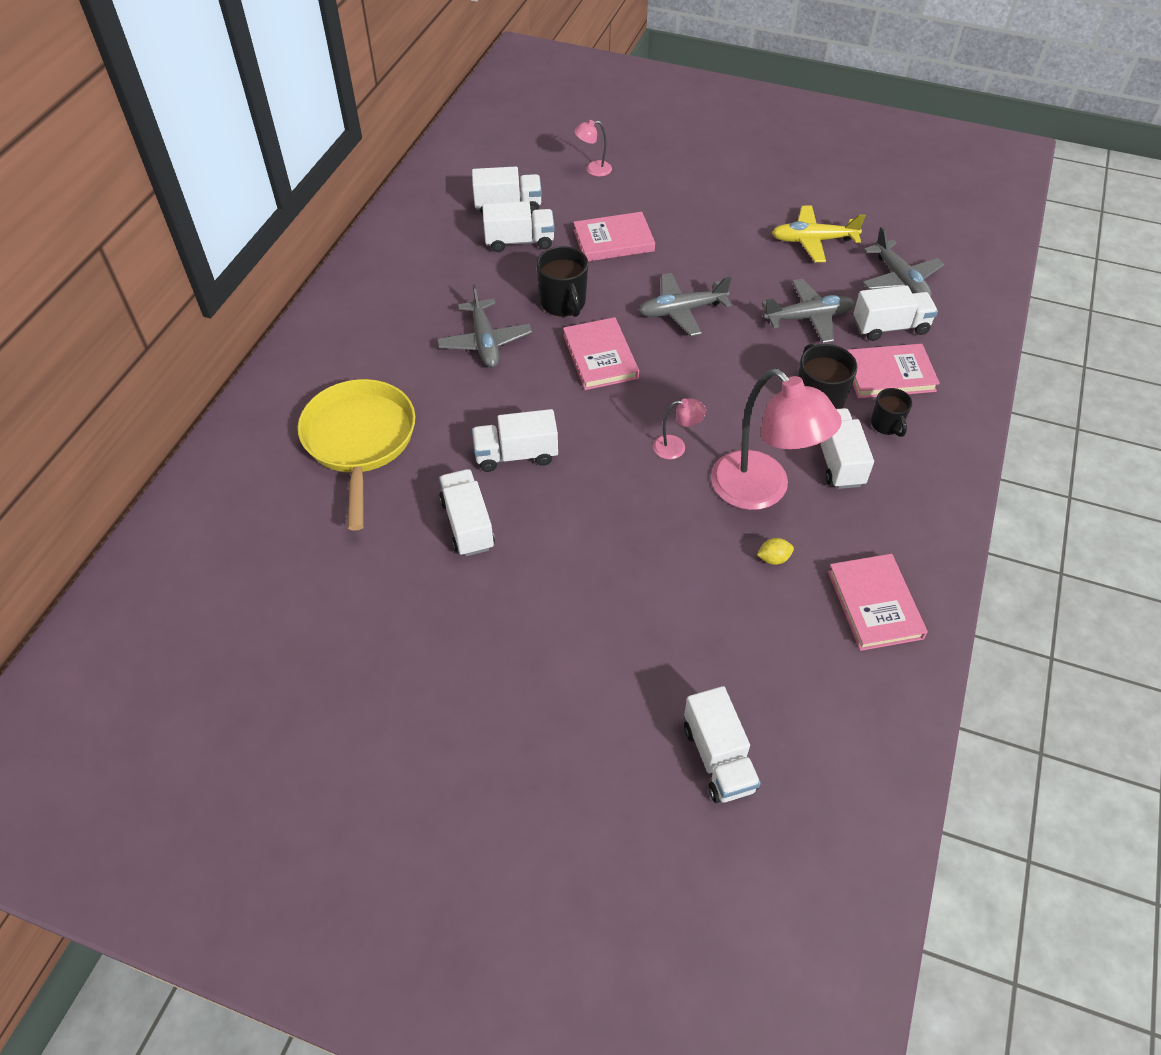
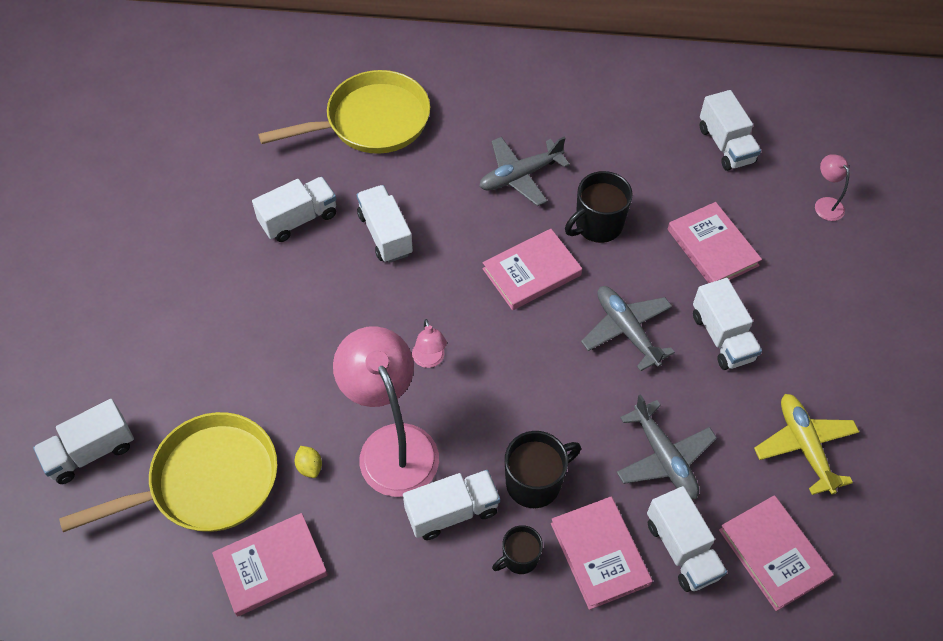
camera: 75 degrees right, 5 degrees up
white truck [482,201,555,252] -> white truck moved to [693,278,762,370]
pink lamp [711,368,842,510] -> pink lamp turned 120 degrees clockwise [333,326,439,497]
grey plane [862,227,944,297] -> pink book [719,495,834,611]
none -> yellow pan [59,412,278,532]

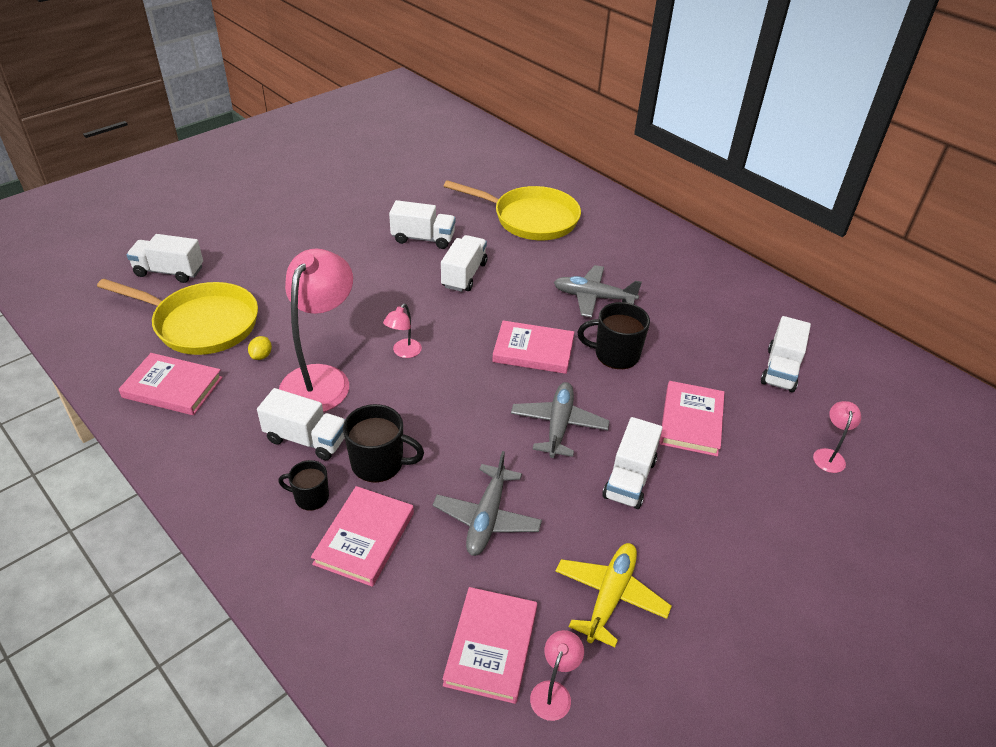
camera: 40 degrees right, 15 degrees down
white truck [647,486,727,592] -> none
none -> pink lamp [530,630,584,721]

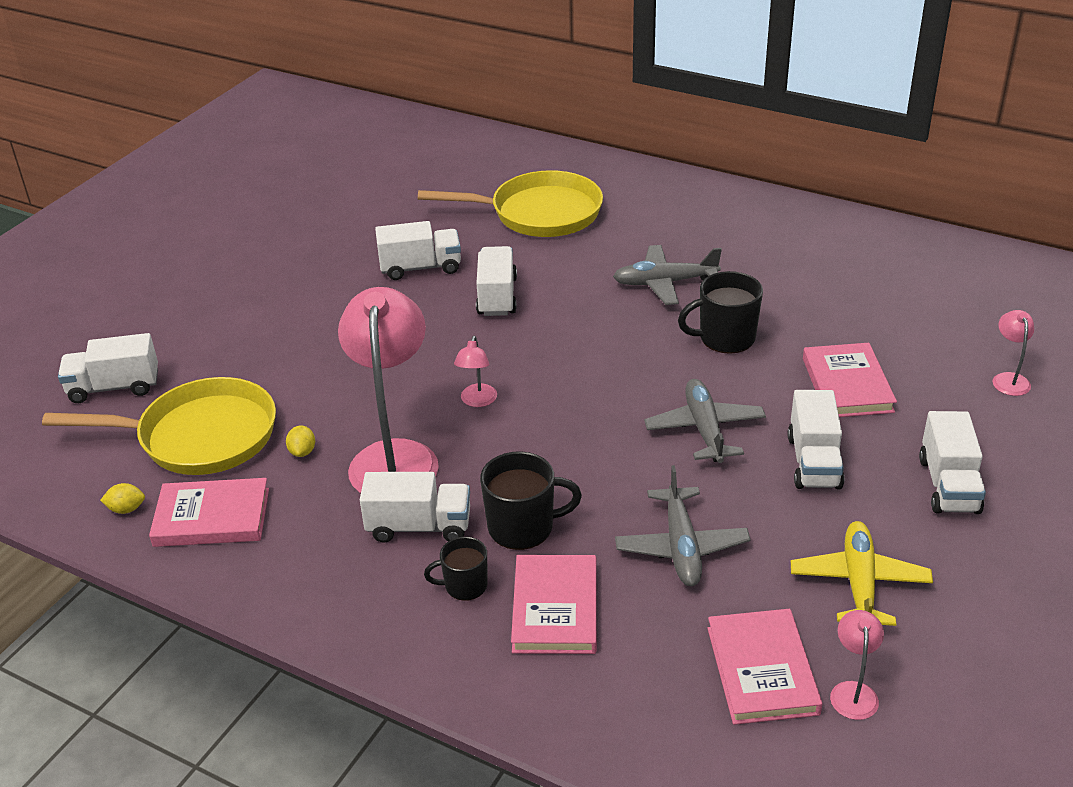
camera: 15 degrees left, 5 degrees down
pink book [492,320,574,374] -> none
white truck [761,316,811,392] -> white truck moved to [919,411,986,514]
none -> yellow lemon [100,483,145,514]

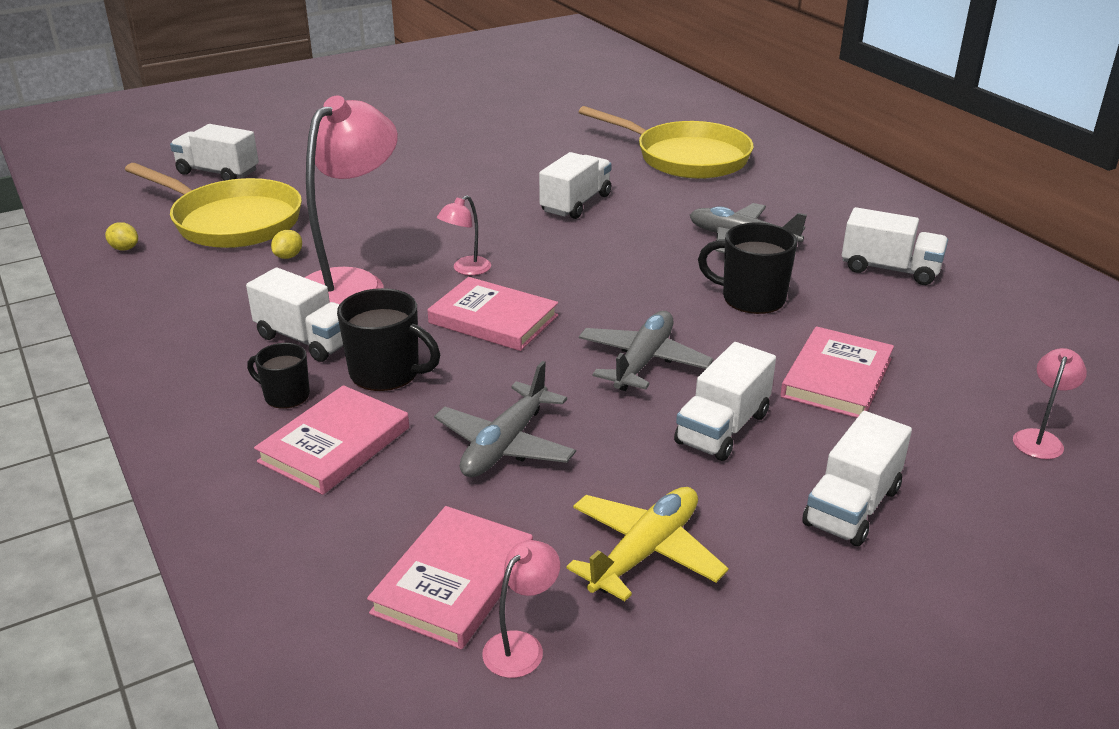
camera: 30 degrees right, 5 degrees down
pink book [149,478,269,547] -> pink book moved to [428,277,558,351]
white truck [375,221,461,280] -> white truck moved to [842,207,948,285]

